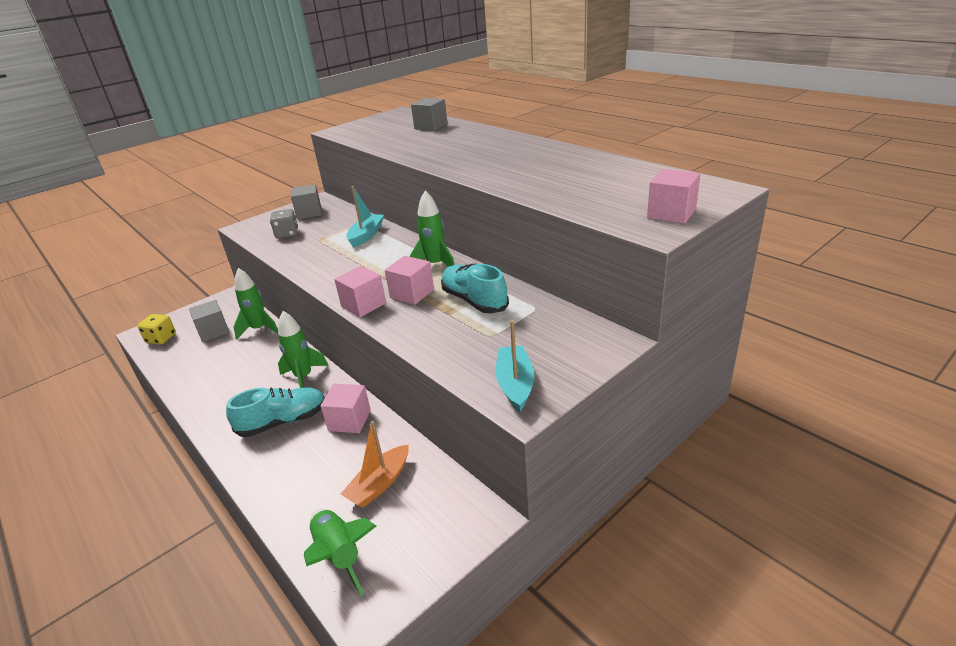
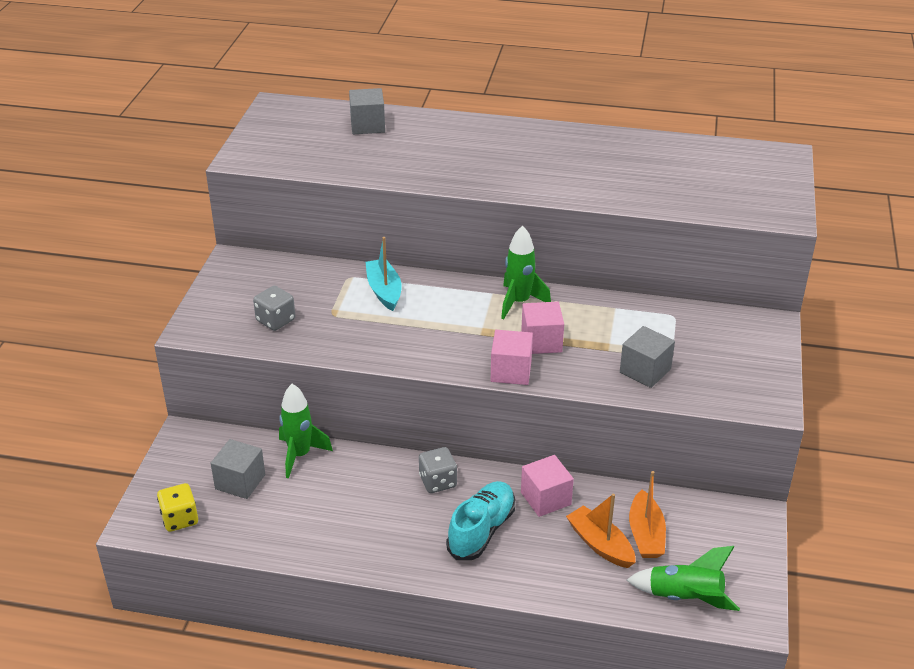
camera: 40 degrees left, 5 degrees up
green rocket [278,311,328,388] -> grey dice [419,447,457,493]
grey cube [291,184,322,219] -> grey cube moved to [620,326,675,388]
turquoise shoe [441,264,509,314] -> none
turquoise boat [496,320,534,412] -> none
pink cube [647,169,701,224] -> none
none -> orange boat [566,494,636,568]

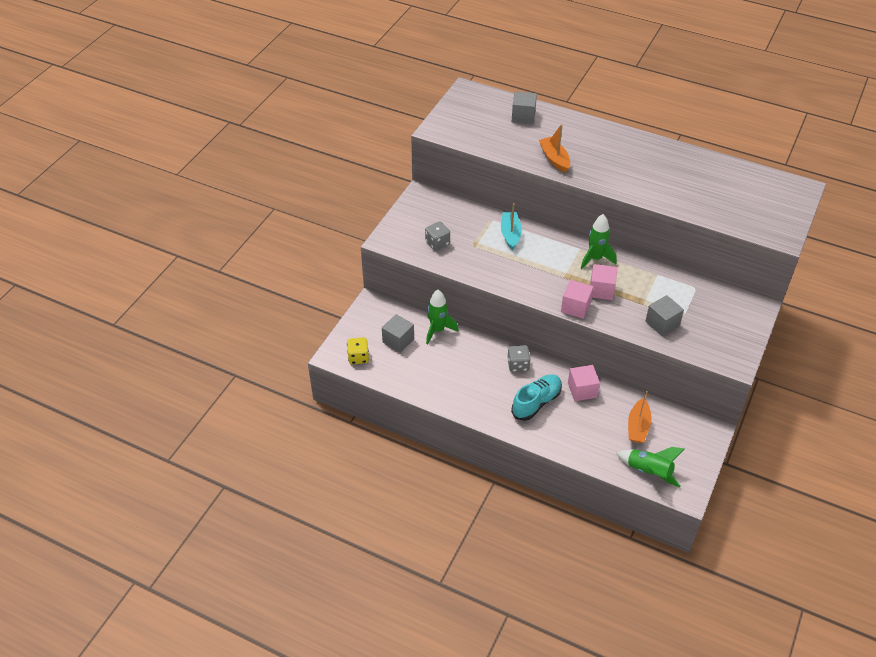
camera: 15 degrees right, 10 degrees up
orange boat [566,494,636,568] -> orange boat moved to [539,124,570,173]

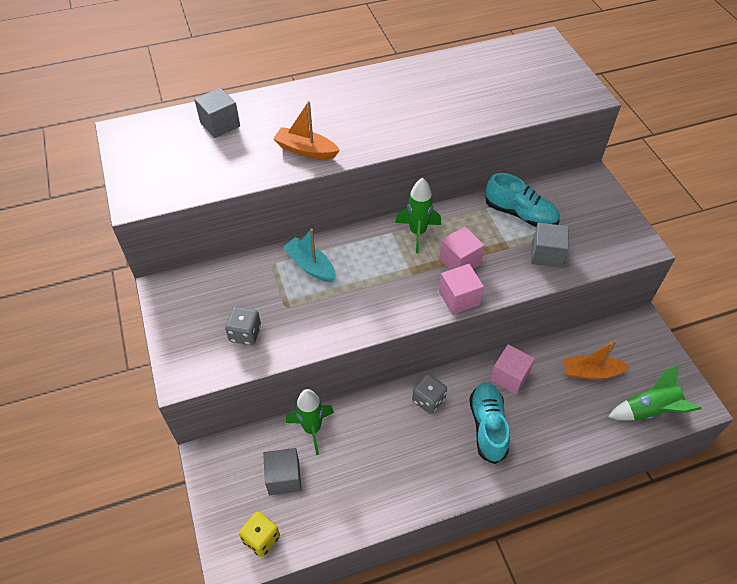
camera: 45 degrees left, 5 degrees up
orange boat [628,391,652,443] -> orange boat turned 120 degrees clockwise [563,340,630,380]
none -> turquoise shoe [485,173,560,227]

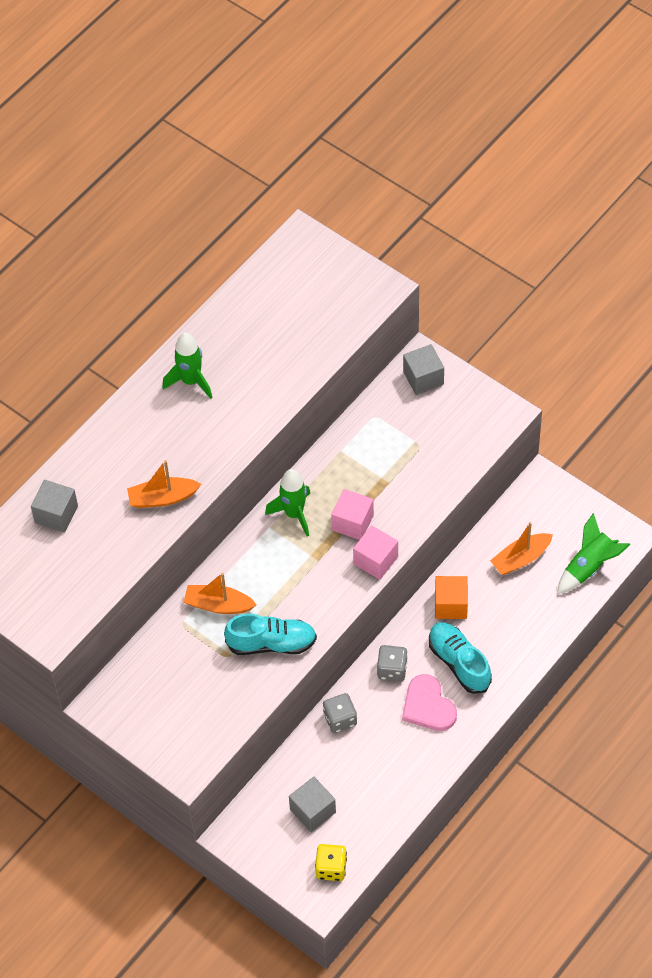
camera: 30 degrees left, 5 degrees up
grey dice [225,307,261,345] -> grey dice moved to [323,693,357,733]
turquoise boat [282,229,336,282] -> orange boat [184,573,257,614]
green rocket [286,389,334,455] -> green rocket moved to [162,333,213,399]
turquoise shoe [485,173,560,227] -> turquoise shoe moved to [224,614,317,655]
pink cube [490,344,535,394] -> orange cube [435,576,468,619]
grey cube [531,223,568,268] -> grey cube moved to [403,344,444,395]
none -> pink heart [402,674,457,731]

